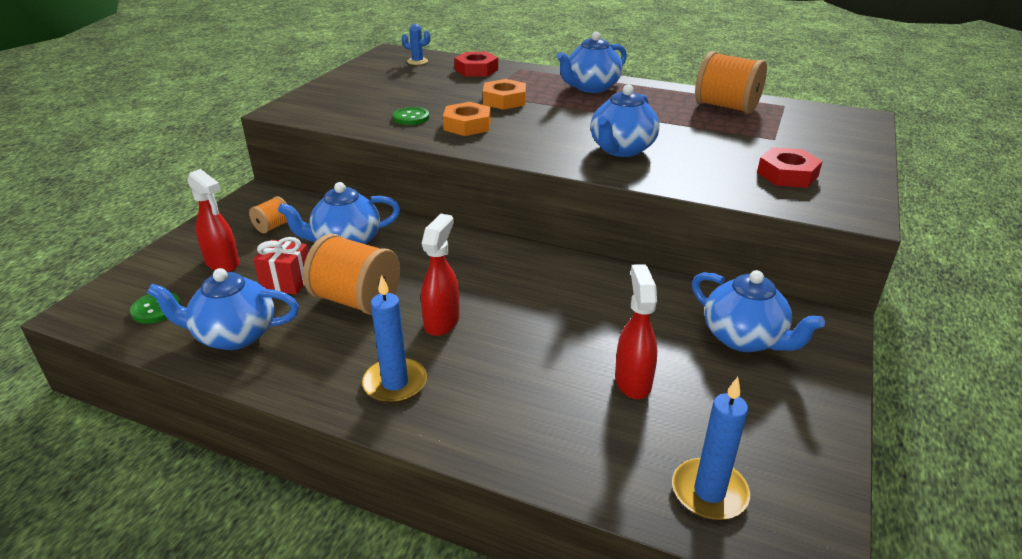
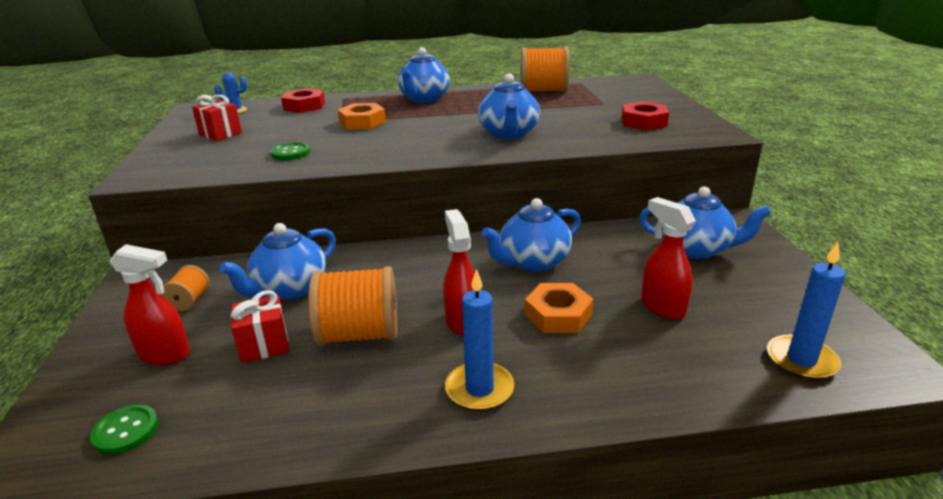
camera: 30 degrees left, 5 degrees down
blue teapot [147,268,299,350] -> blue teapot moved to [482,198,581,272]
orange nut [443,102,491,136] -> orange nut moved to [525,283,593,333]
none -> red gift [192,95,242,141]

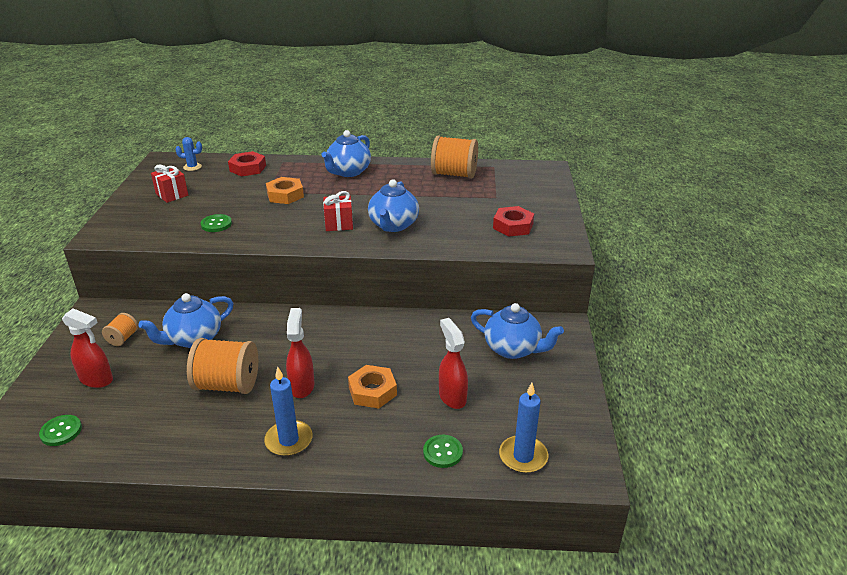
camera: 10 degrees right, 5 degrees up
red gift [231,290,289,363] -> red gift moved to [323,191,353,231]
blue teapot [482,198,581,272] -> none
none -> green button [423,435,463,468]

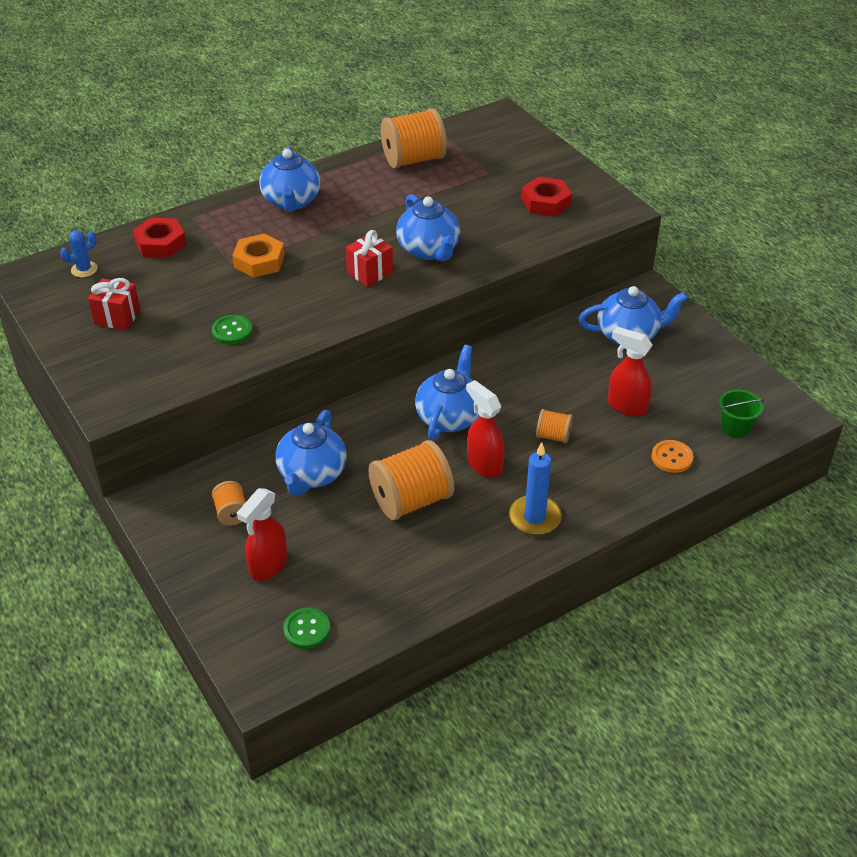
camera: 35 degrees left, 10 degrees up
red spray bottle [62,309,113,388] -> red spray bottle turned 135 degrees clockwise [237,488,287,581]
orange nut [348,365,397,408] -> orange spool [536,409,573,443]
green button [423,435,463,468] -> orange button [651,440,693,473]
blue candle [499,383,548,473] -> green bucket [719,389,764,438]
none -> blue teapot [415,345,479,440]

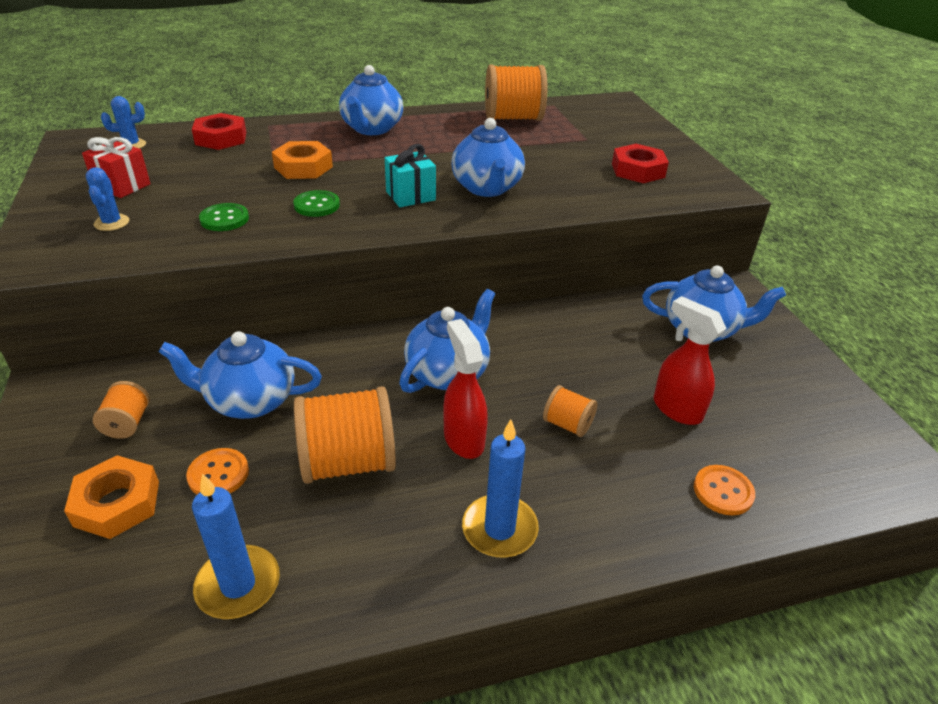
camera: 15 degrees right, 5 degrees down
red spray bottle [237,488,287,581] -> orange nut [64,455,159,539]
blue teapot [276,410,347,496] -> blue teapot turned 60 degrees clockwise [158,331,322,419]
green button [283,608,330,649] -> green button moved to [293,190,340,217]
red gift [346,230,393,287] -> turquoise gift [385,144,436,207]
green bucket [719,389,764,438] -> none
none -> blue cactus [86,167,129,231]
none -> orange button [186,448,249,494]
none -> blue candle [192,473,280,619]

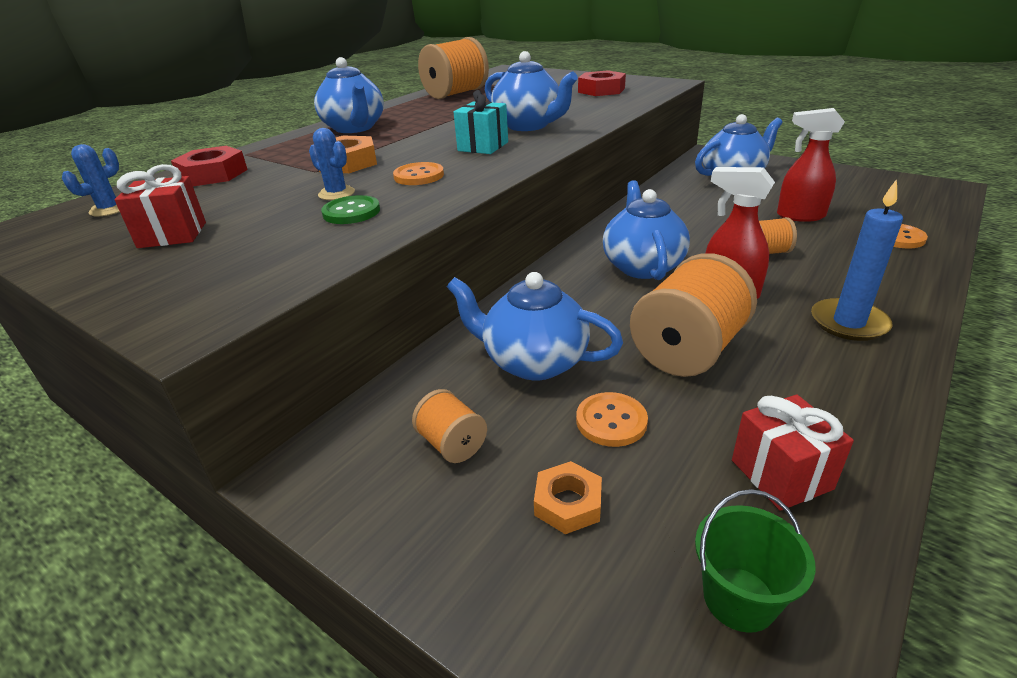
camera: 35 degrees left, 5 degrees down
orange nut [64,455,159,539] -> orange nut [534,461,602,534], size x0.65
blue cactus [86,167,129,231] -> blue cactus moved to [309,128,355,200]
blue teapot [158,331,322,419] -> blue teapot turned 60 degrees clockwise [447,272,623,380]
blue candle [192,473,280,619] -> red gift [732,394,854,511]
green button [293,190,340,217] -> orange button [393,162,444,185]
none -> green bucket [695,489,816,633]

